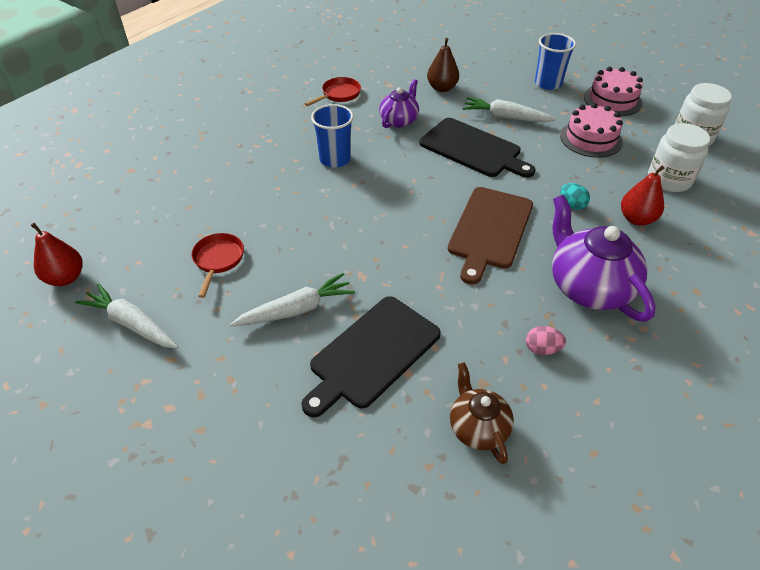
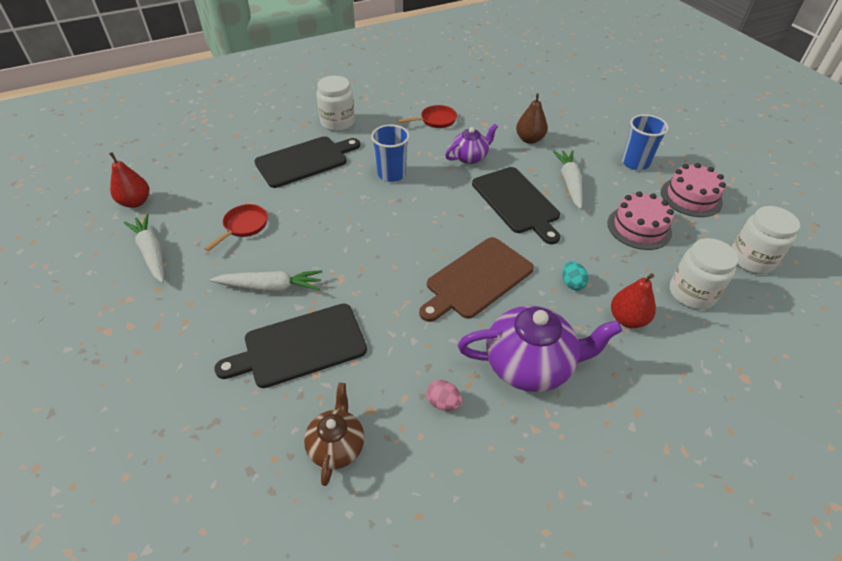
camera: 25 degrees right, 0 degrees up
white carrot [463,97,557,122] -> white carrot turned 45 degrees clockwise [553,150,582,209]
purple teapot [552,195,656,322] -> purple teapot turned 90 degrees clockwise [458,306,622,392]
none -> black cutting board [254,136,360,188]
none -> white jar [317,76,355,131]

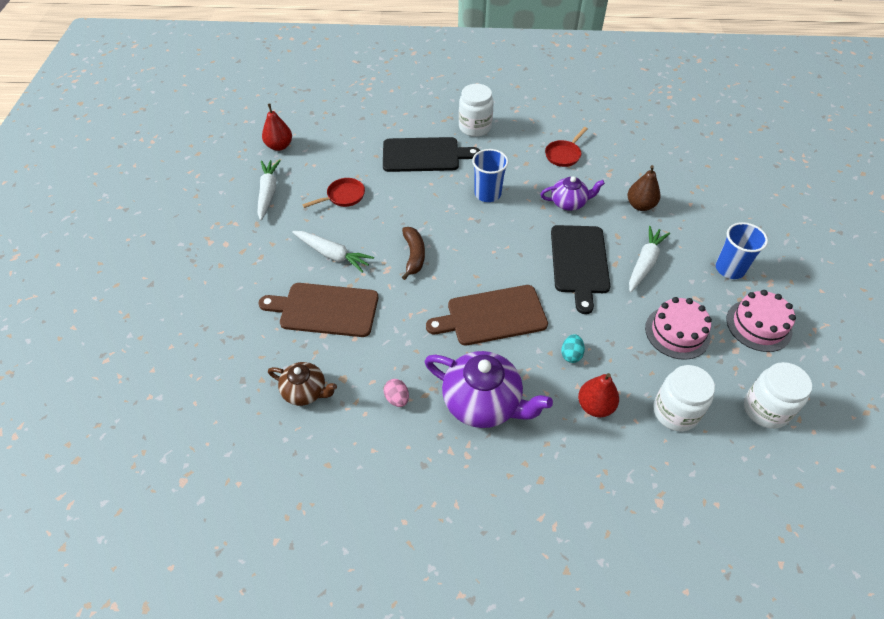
camera: 30 degrees right, 5 degrees up
black cutting board [214,304,367,388] -> brown cutting board [259,283,378,337]
brown teapot [304,383,364,486] -> brown teapot turned 75 degrees clockwise [268,362,337,406]
red pan [398,105,457,128] -> red pan turned 120 degrees clockwise [545,127,588,167]
none -> brown banana [402,227,425,280]

